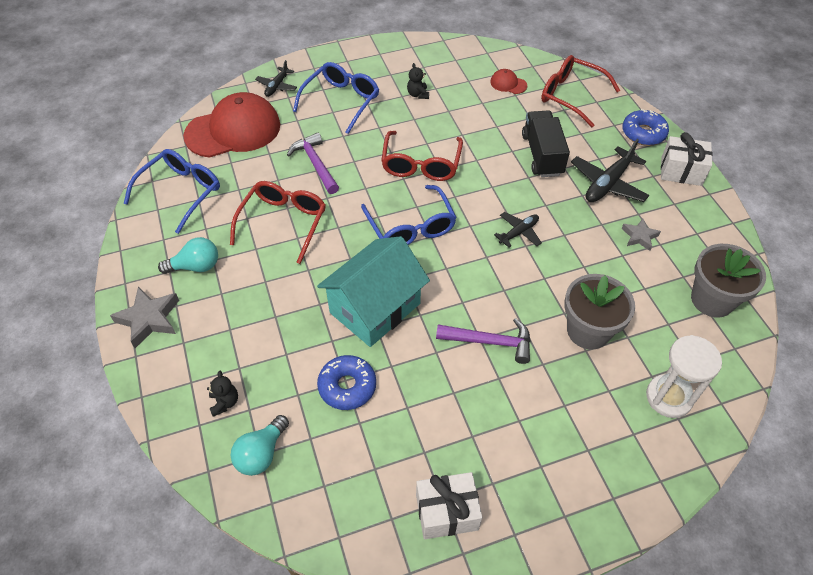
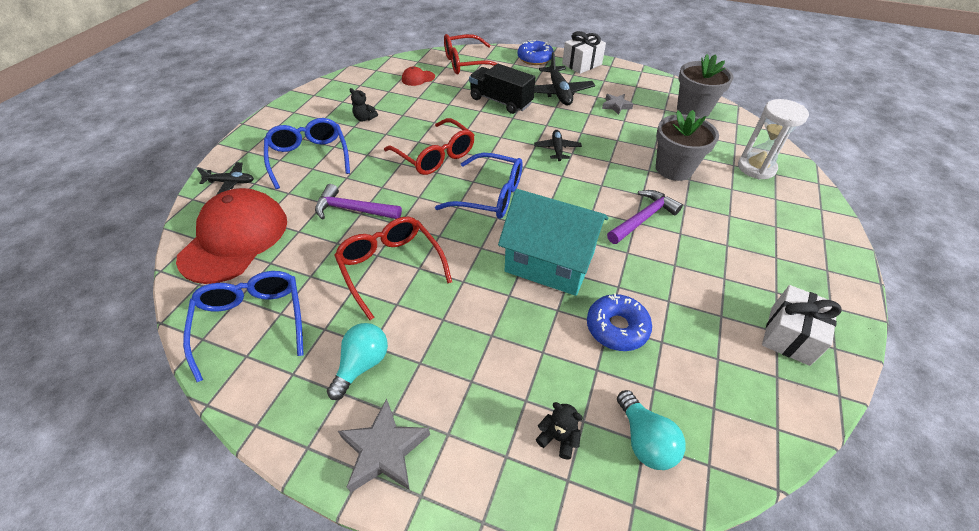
camera: 50 degrees left, 5 degrees down
black plane [255,60,297,97] -> black plane turned 60 degrees counterclockwise [196,162,254,195]
turquoise house [317,236,430,347] -> turquoise house turned 60 degrees counterclockwise [498,189,609,296]

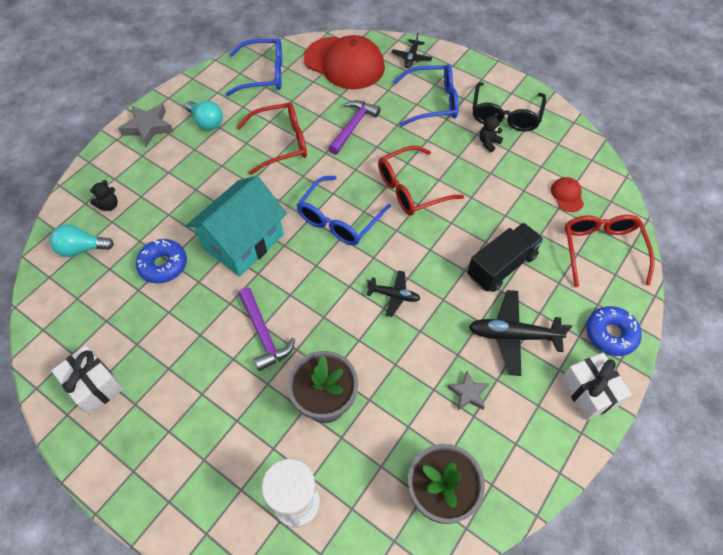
camera: 105 degrees right, 10 degrees up
none -> black glasses [472,82,546,132]

